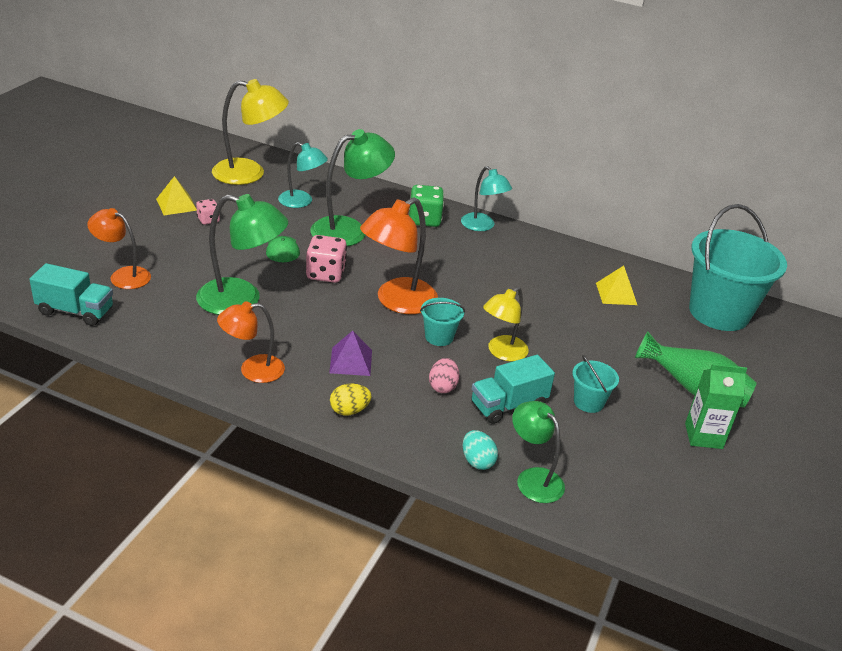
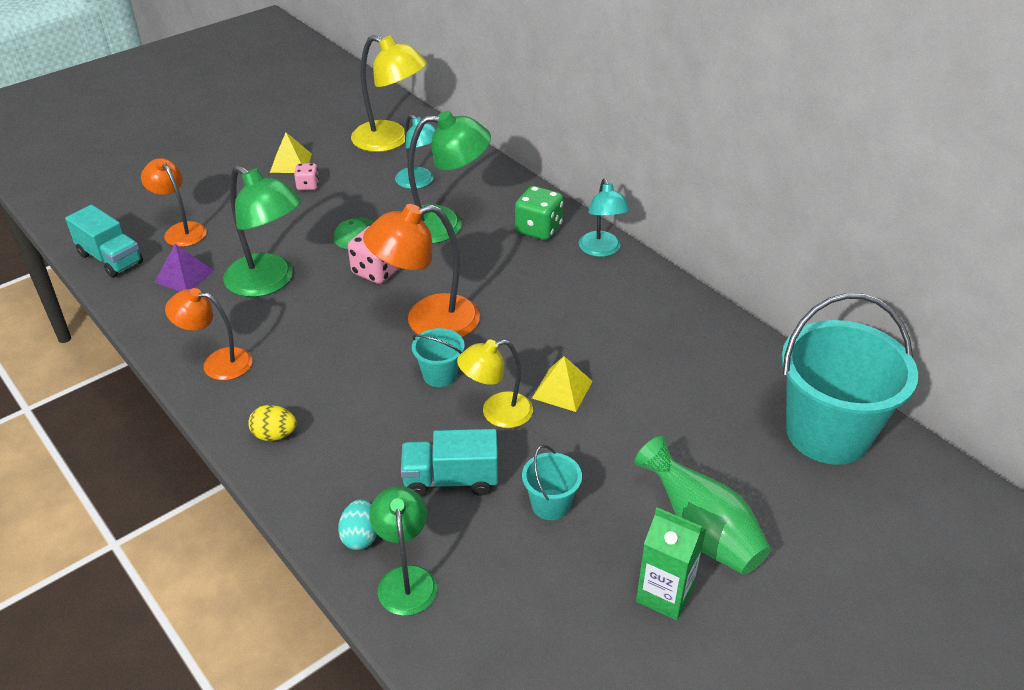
camera: 30 degrees right, 5 degrees up
purple pyramid [329,331,372,376] -> purple pyramid moved to [154,244,214,291]
pink egg [429,358,459,393] -> none
yellow pyramid [596,266,637,305] -> yellow pyramid moved to [532,356,593,412]

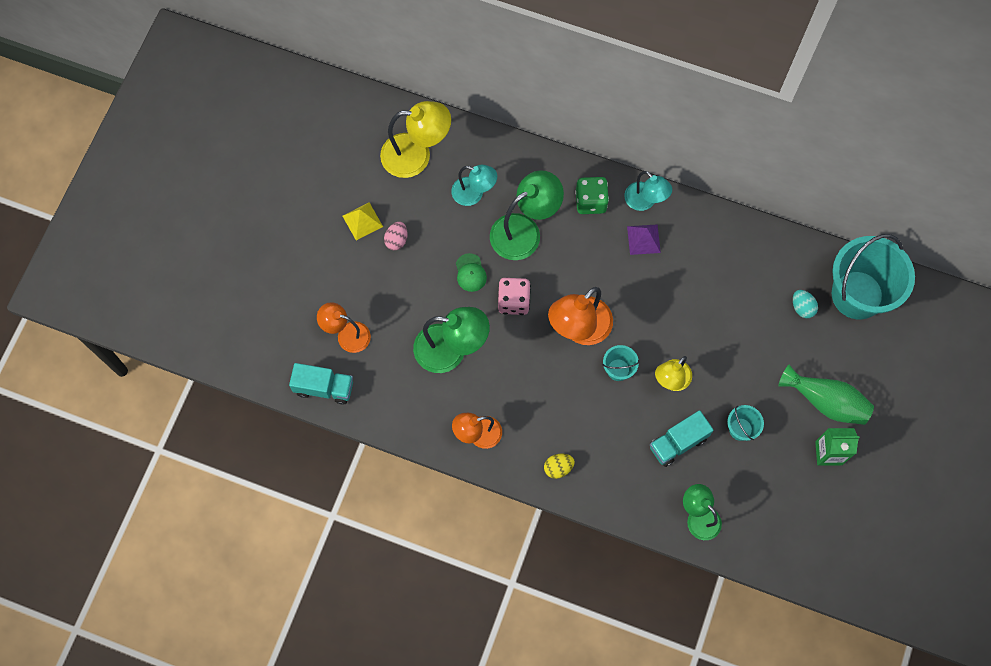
camera: 30 degrees left, 30 degrees up
purple pyramid [154,244,214,291] -> purple pyramid moved to [627,224,661,255]
pink dice [294,163,319,190] -> pink egg [384,222,408,250]
turquoise egg [338,499,377,550] -> turquoise egg moved to [793,290,818,318]
yellow pyramid [532,356,593,412] -> none

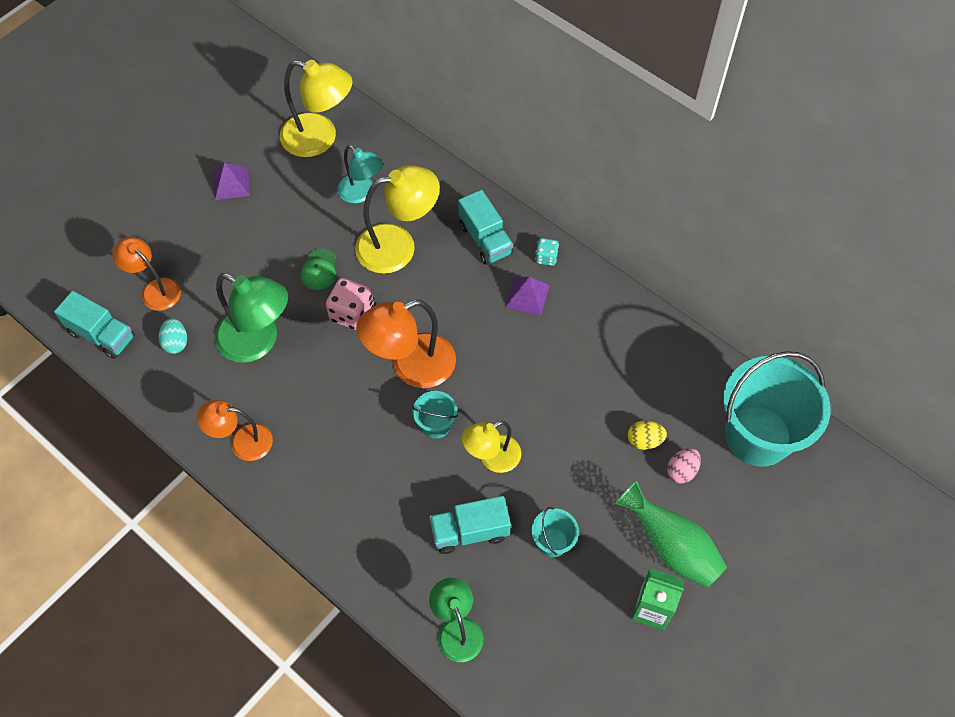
camera: 20 degrees right, 10 degrees down
yellow pyramid [343,203,383,240] -> purple pyramid [213,163,250,200]
pink egg [384,222,408,250] -> pink egg moved to [667,448,701,484]
green lamp [490,170,564,260] -> yellow lamp [355,165,440,274]
yellow egg [544,454,575,479] -> yellow egg moved to [628,420,667,450]
green dice [575,177,609,214] -> turquoise truck [458,190,513,265]
turquoise lamp [624,171,672,211] -> turquoise dice [535,238,559,266]
turquoise egg [793,290,818,318] -> turquoise egg moved to [159,318,187,354]

